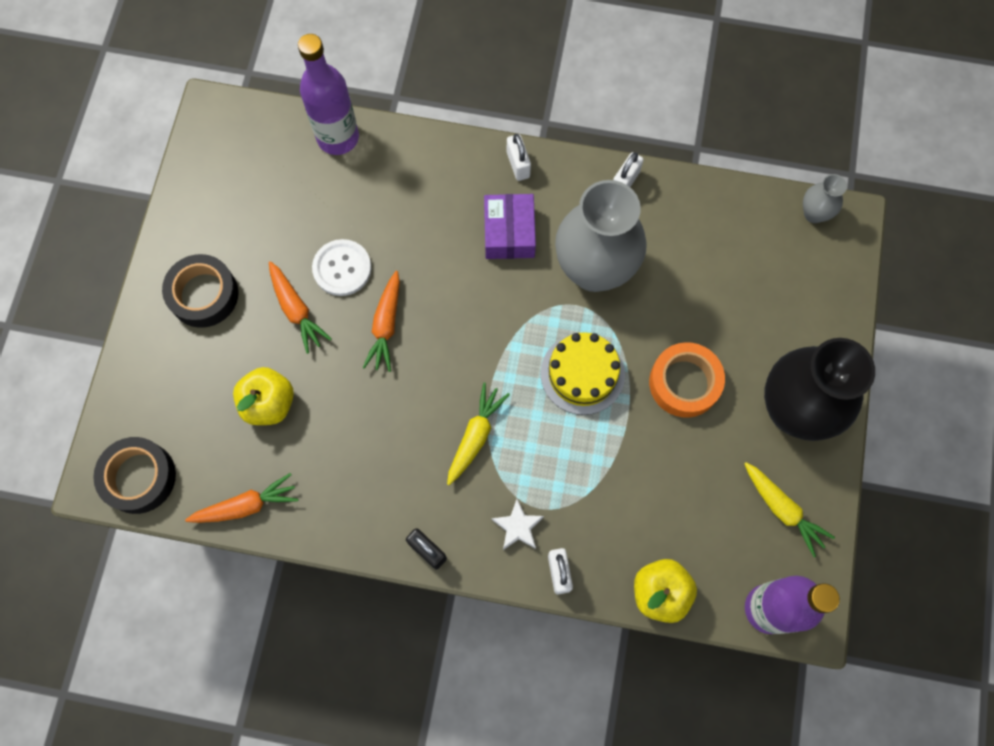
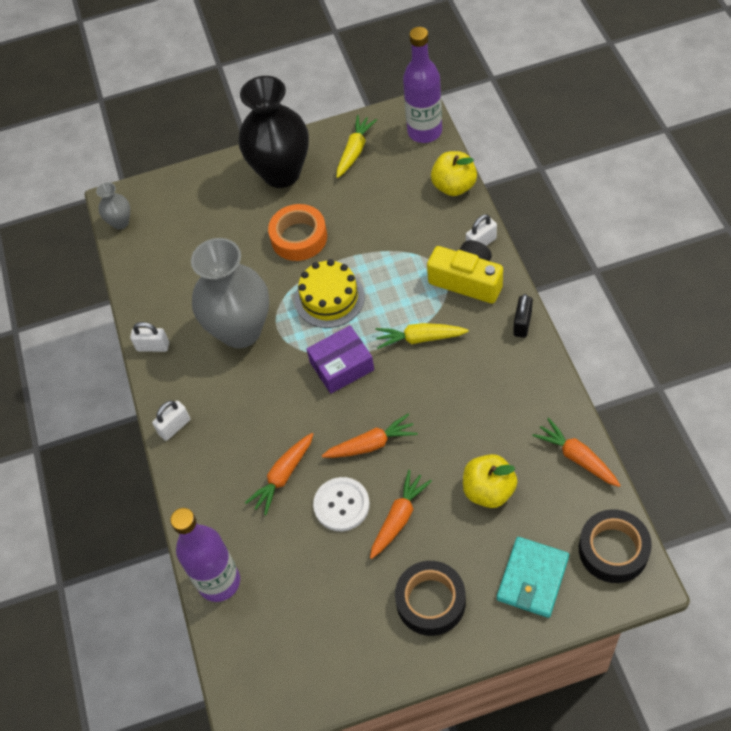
camera: 110 degrees left, 15 degrees down
purple box [484,194,536,259] -> purple box moved to [306,325,374,394]
white star [492,499,544,550] -> yellow camera [427,240,503,303]
none -> orange carrot [245,433,313,515]
none -> turquoise wallet [497,537,569,618]

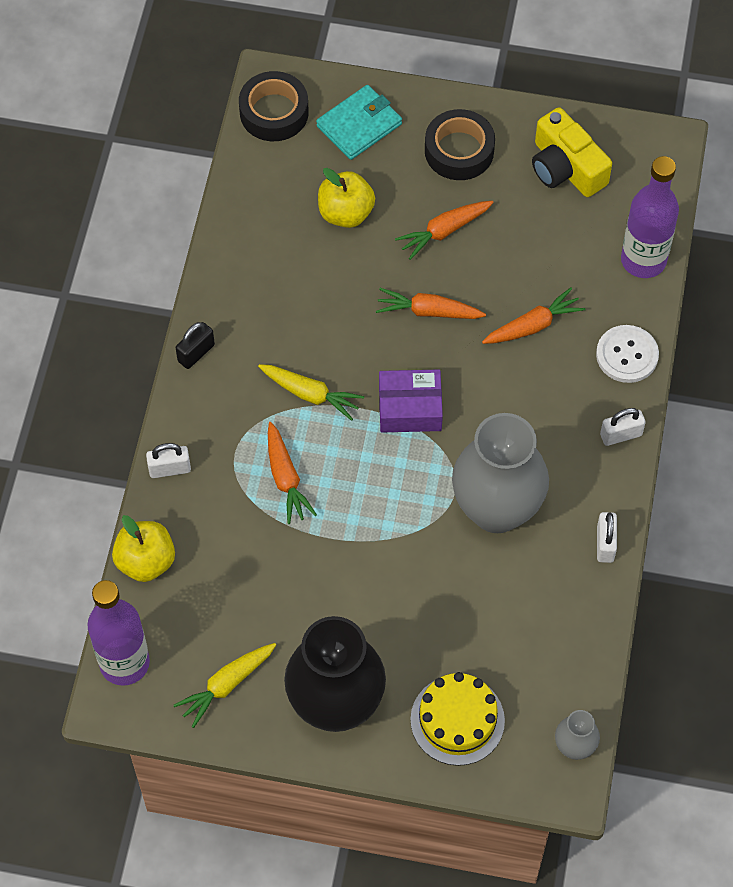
camera: 160 degrees left, 5 degrees up
white padlock [130,322,169,352] -> white padlock turned 60 degrees clockwise [597,512,617,563]
orange tape [268,204,327,261] -> none
yellow cake [295,259,365,328] -> yellow cake moved to [410,672,505,766]
white button [313,477,370,531] -> white button moved to [596,325,659,383]
yellow camera [427,240,503,303] -> yellow camera moved to [532,107,612,197]
orange carrot [532,418,621,487] -> orange carrot moved to [268,422,317,524]

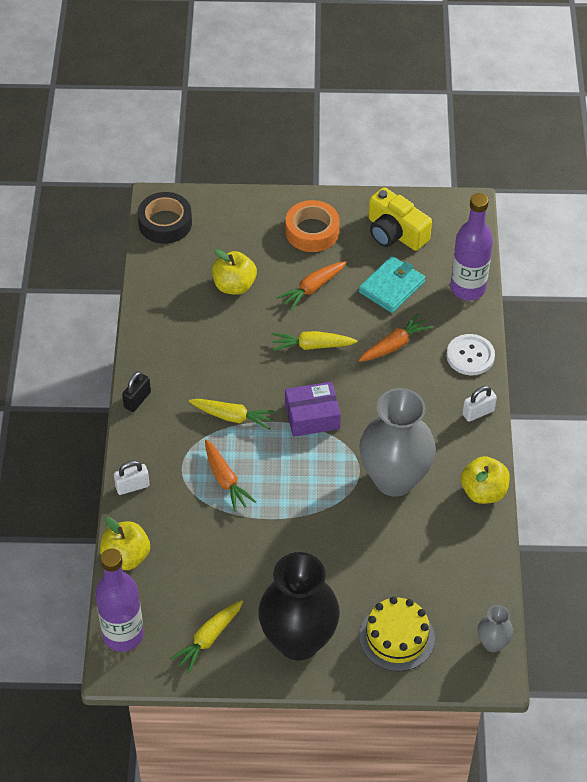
camera: 10 degrees left, 10 degrees down
turquoise wallet [316,85,402,160] -> turquoise wallet moved to [359,256,425,313]
orange carrot [376,288,486,319] -> yellow carrot [272,331,358,351]
black tape [425,109,495,180] -> orange tape [286,200,339,252]
white padlock [597,512,617,563] -> yellow apple [461,456,510,504]

